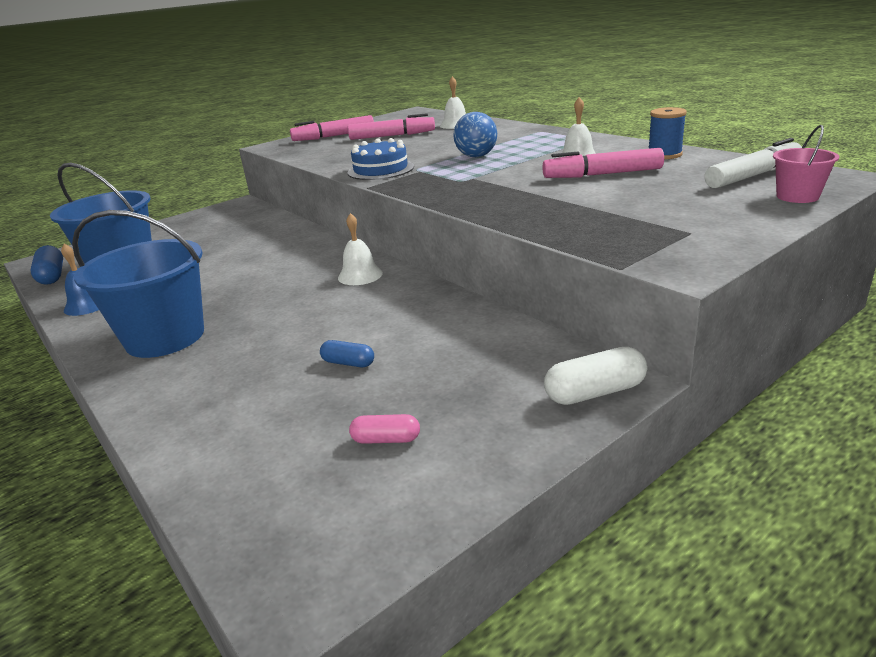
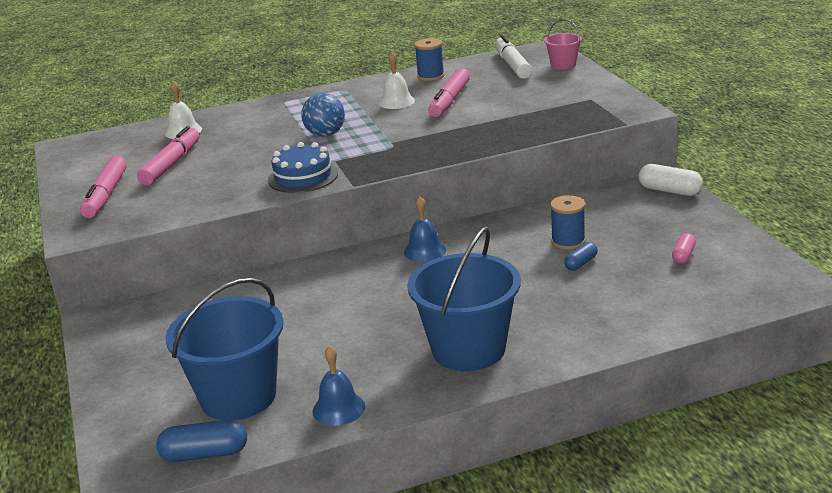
camera: 70 degrees left, 0 degrees up
white bell [338,213,383,285] -> blue bell [404,196,446,262]
white capsule [544,347,647,405] -> white capsule turned 60 degrees counterclockwise [638,164,703,196]
none -> blue spool [550,195,586,250]

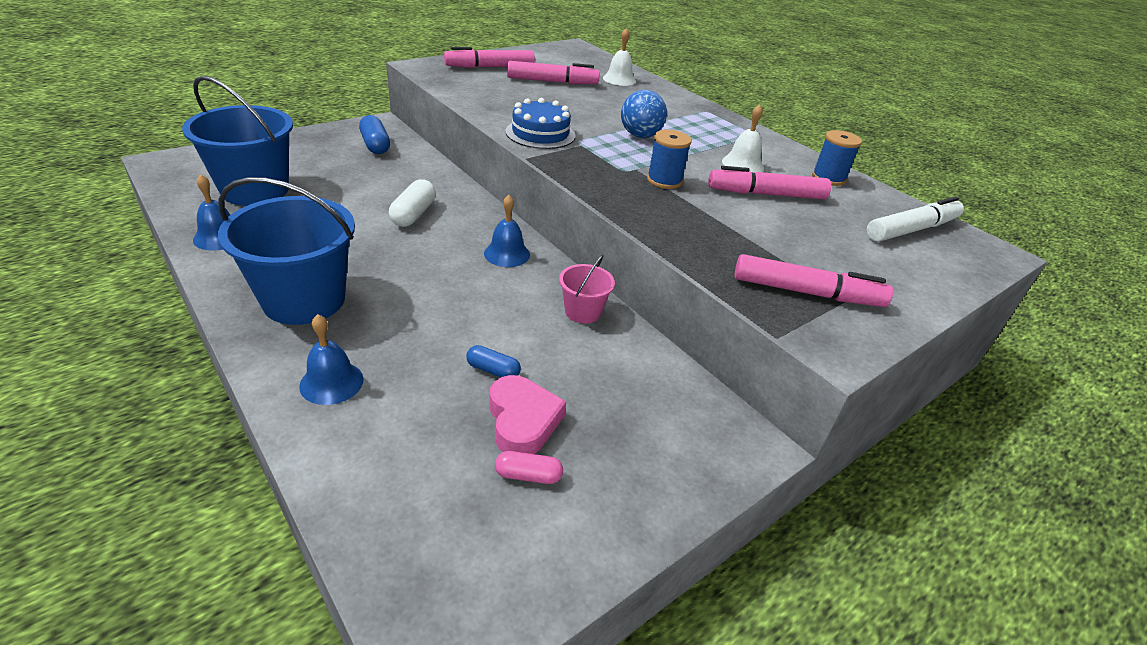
camera: 65 degrees right, 10 degrees up
blue capsule [156,420,247,462] -> blue capsule moved to [359,115,390,154]
pink bucket [544,19,582,69] -> pink bucket moved to [559,255,615,323]
blue spool [550,195,586,250] -> blue spool moved to [647,130,692,189]
white capsule [638,164,703,196] -> white capsule moved to [389,179,436,227]
none -> blue bell [299,314,364,405]
none -> pink heart [489,375,566,454]
none -> pink marker [734,254,893,307]

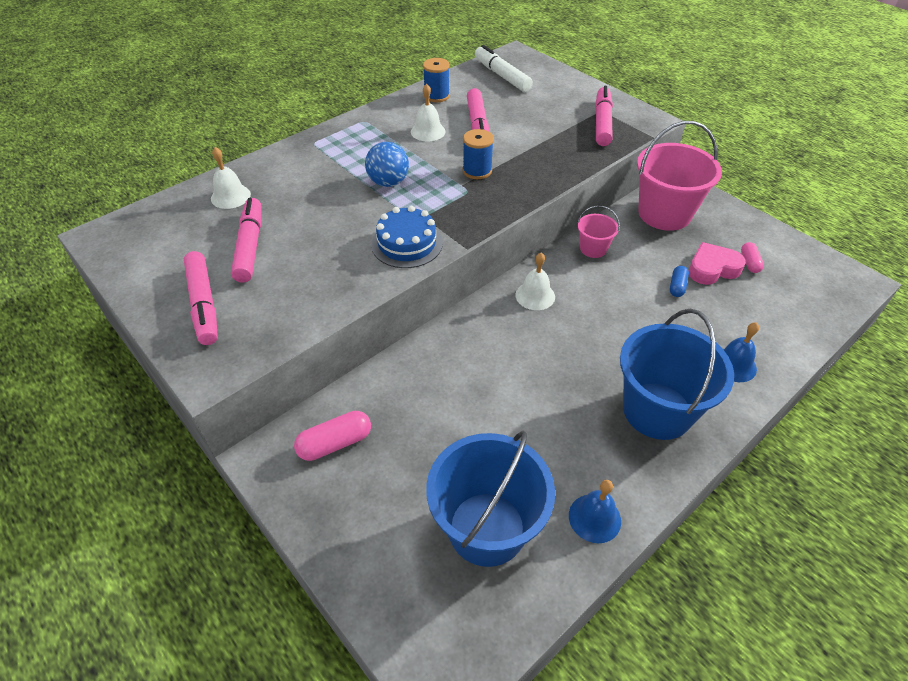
camera: 90 degrees left, 10 degrees up
blue capsule [359,115,390,154] -> pink capsule [294,411,371,461]
white capsule [389,179,436,227] -> none
blue bell [484,195,530,267] -> white bell [515,253,555,310]
none -> pink bucket [637,121,722,231]

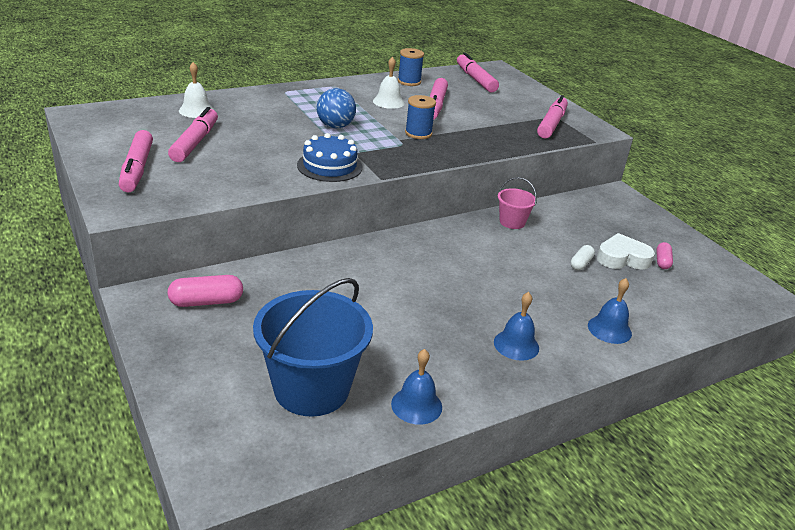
camera: 10 degrees right, 15 degrees down
white marker [475,45,533,92] -> pink marker [457,52,499,93]
white bell [515,253,555,310] -> none
blue bucket [620,309,734,440] -> blue bell [494,292,539,361]
pink bucket [637,121,722,231] -> none
blue capsule [670,266,689,297] -> white capsule [571,245,595,270]
pink heart [689,242,746,285] -> white heart [597,233,655,269]

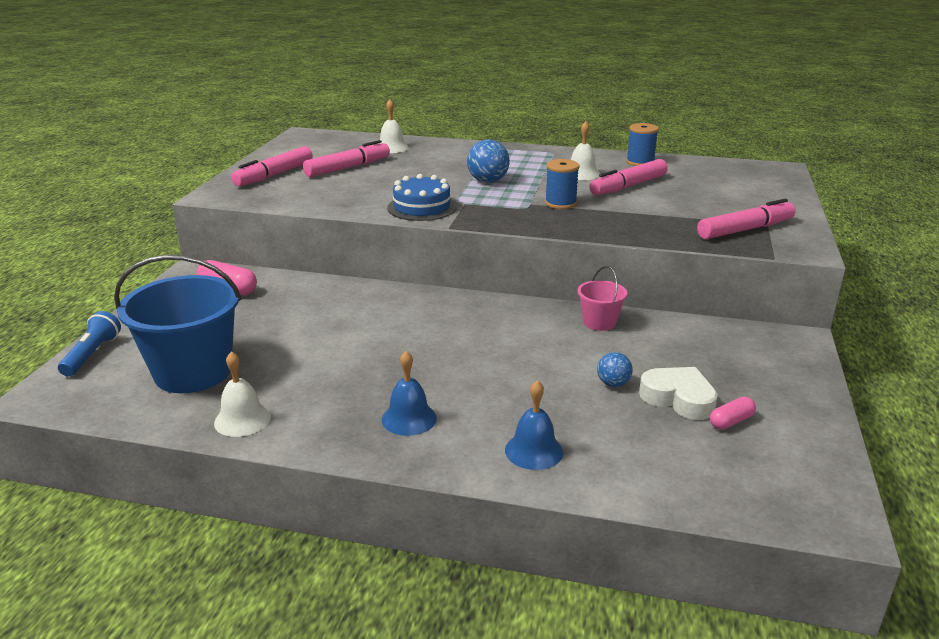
camera: 45 degrees right, 5 degrees down
blue bell [391,349,442,425] -> white bell [214,352,271,437]
pink marker [457,52,499,93] -> none
white capsule [571,245,595,270] -> blue ball [597,352,633,387]
none -> blue flashlight [58,311,121,376]

